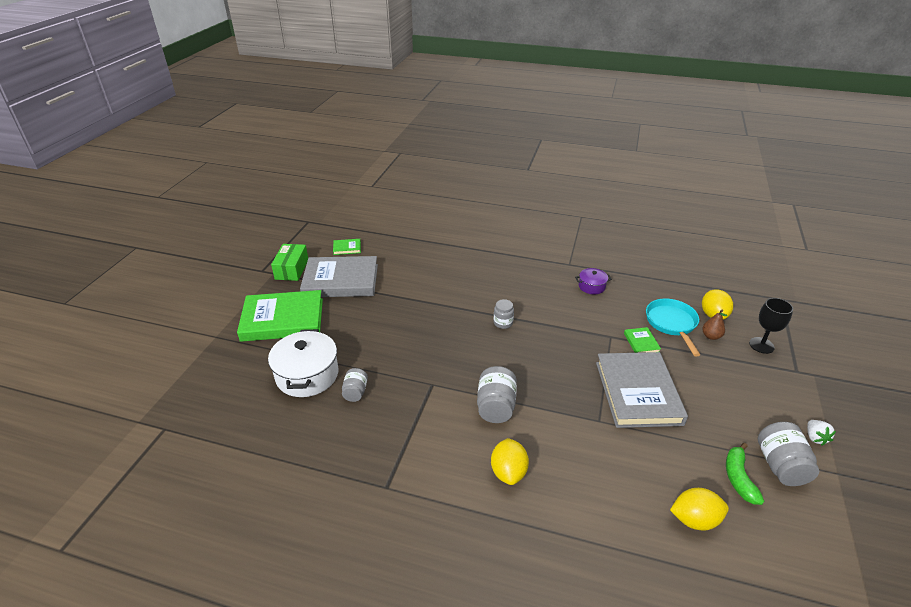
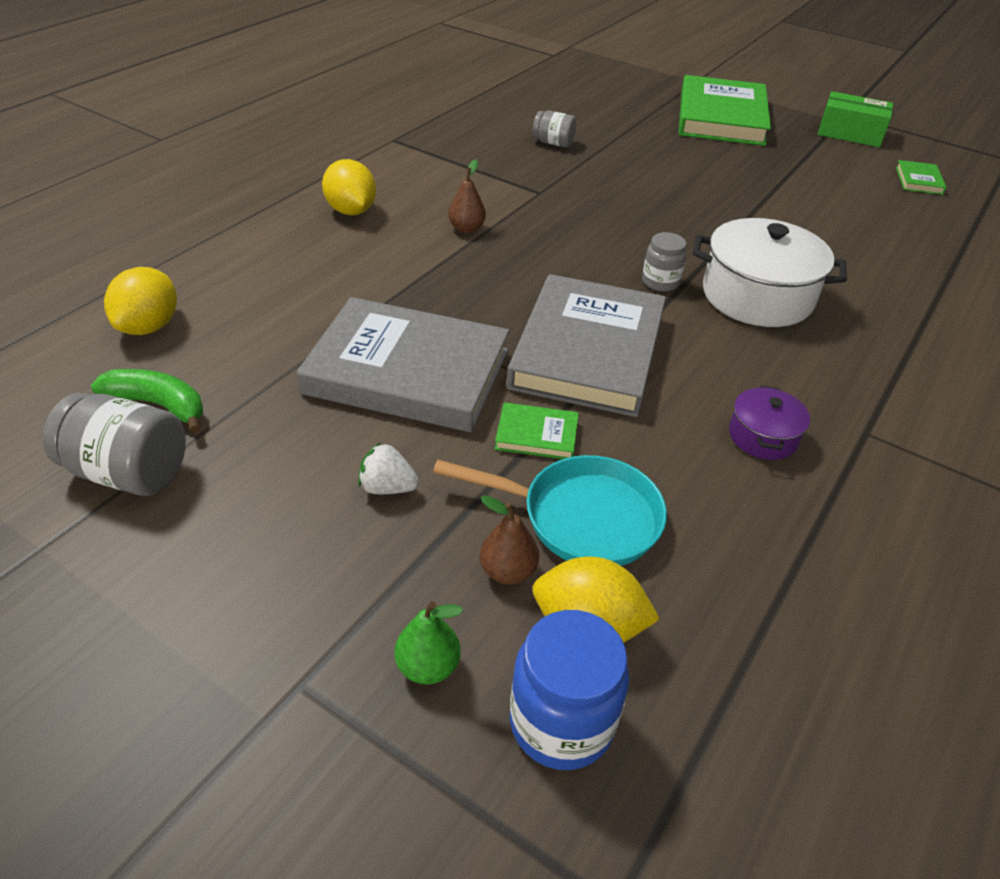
camera: 105 degrees right, 5 degrees up
white pot [268,329,338,397] -> white pot moved to [693,218,847,327]
grey book [300,256,378,297] -> grey book moved to [507,274,666,417]
grey jar [477,366,517,423] -> brown pear [448,159,486,233]
yellow lemon [491,438,529,485] -> yellow lemon turned 45 degrees clockwise [322,159,376,215]
black goblet [749,298,793,354] -> green pear [395,601,463,684]
white strawberry [807,420,836,445] -> white strawberry moved to [358,443,419,494]
none -> blue jar [510,610,629,770]

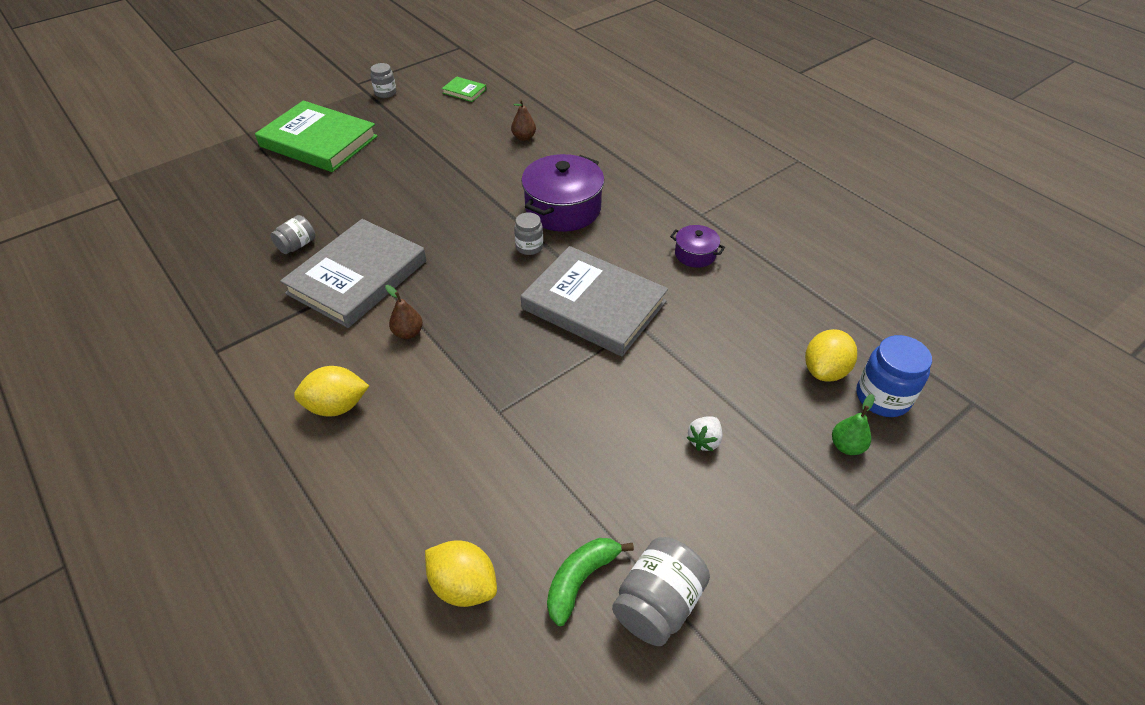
camera: 70 degrees left, 5 degrees up
grey book [297,297,509,432] -> grey book moved to [280,219,426,328]
turquoise pan [433,455,667,566] -> none
brown pear [480,495,539,585] -> brown pear moved to [511,99,536,141]
green book [495,402,579,459] -> none
white pot [693,218,847,327] -> purple pot [521,154,604,232]
green box [818,91,893,147] -> grey jar [370,63,396,98]

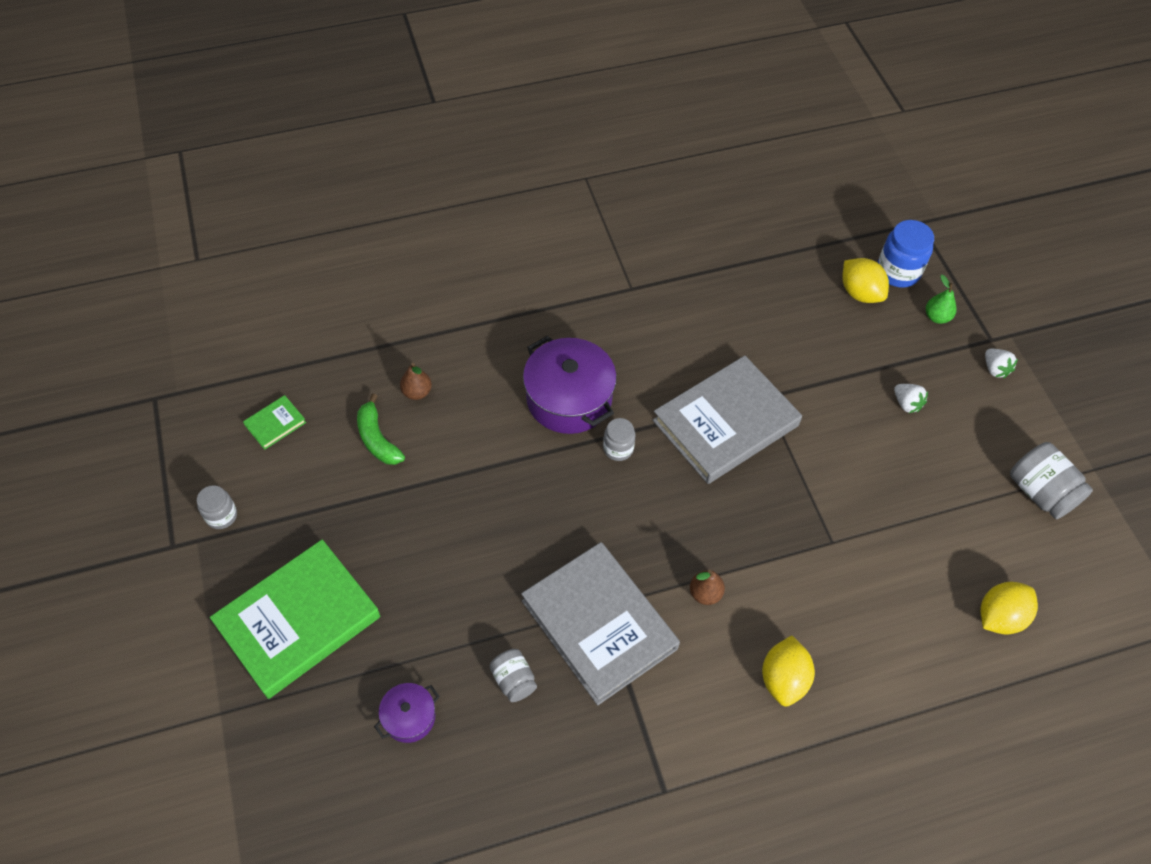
camera: 70 degrees left, 10 degrees up
green banana [547,538,634,626] -> green banana moved to [357,394,405,465]
purple pot [670,225,725,268] -> purple pot moved to [374,683,440,743]
none -> white strawberry [985,349,1018,378]

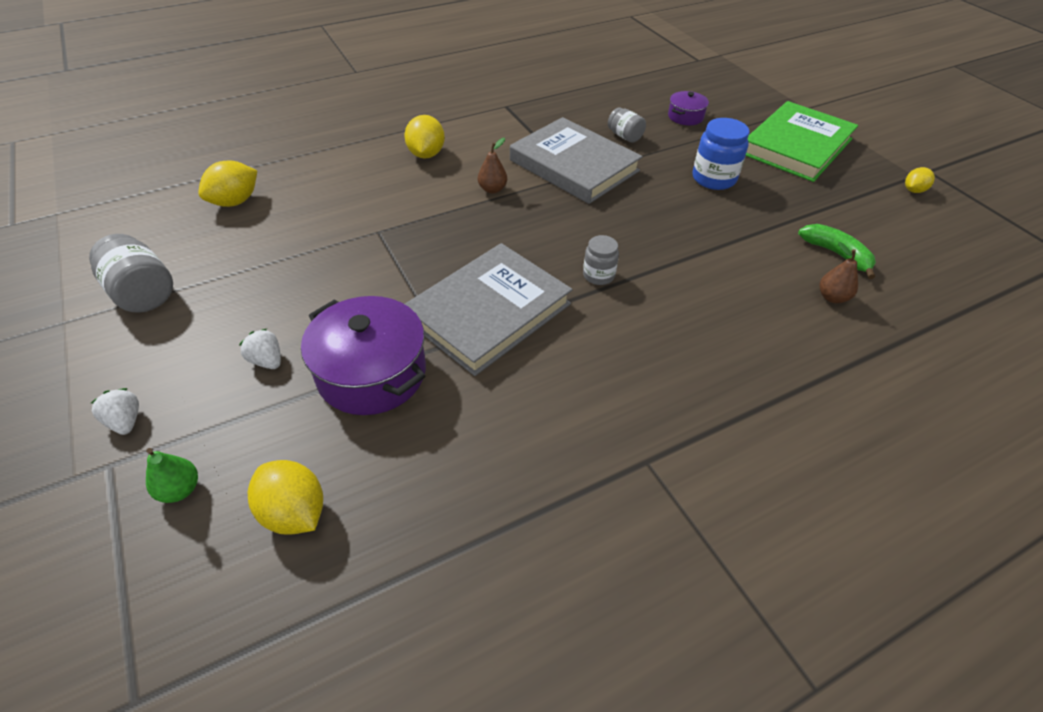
camera: 170 degrees right, 10 degrees down
grey jar [197,485,237,529] -> yellow lemon [905,167,935,193]
green book [243,395,306,450] -> none
purple pot [523,335,617,434] -> purple pot moved to [301,296,426,415]
blue jar [877,220,934,288] -> blue jar moved to [692,118,749,190]

